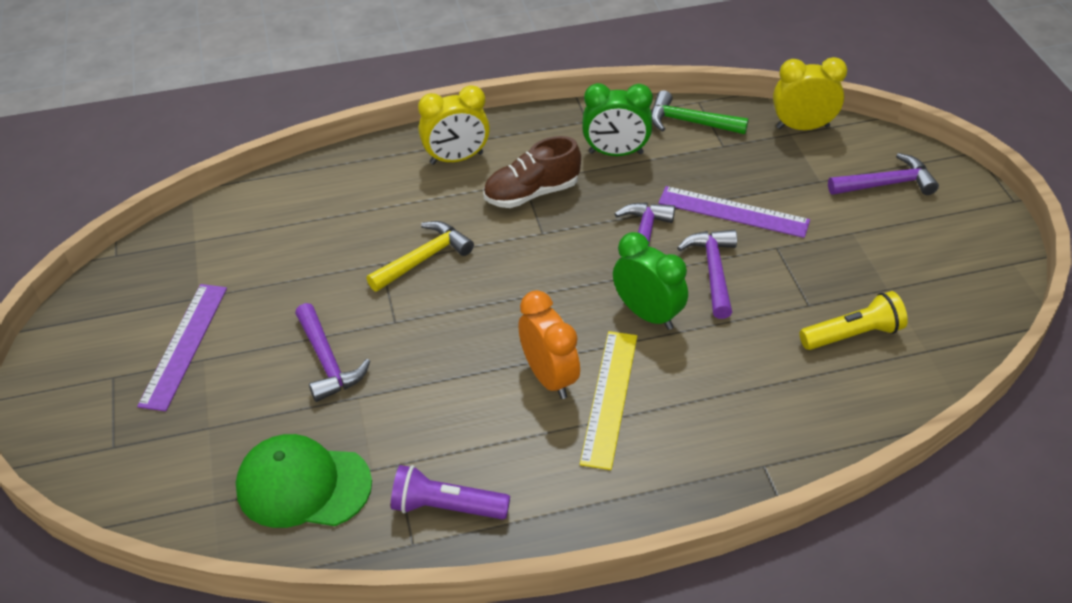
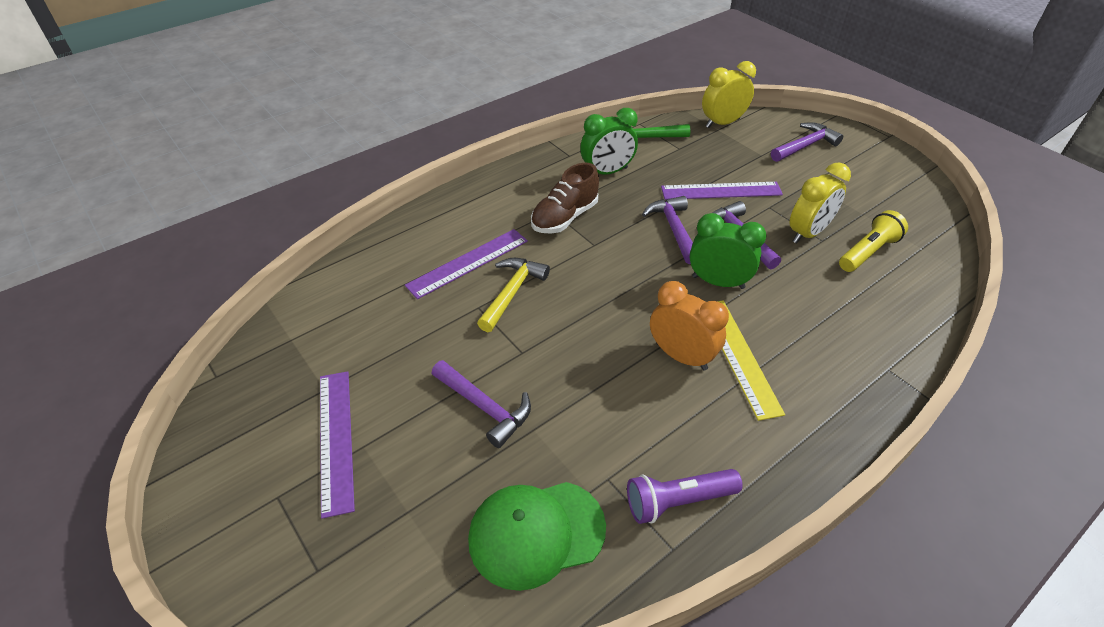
camera: 25 degrees left, 0 degrees up
yellow clock [418,85,490,165] -> yellow clock moved to [789,162,851,243]
none -> purple ruler [405,229,528,299]

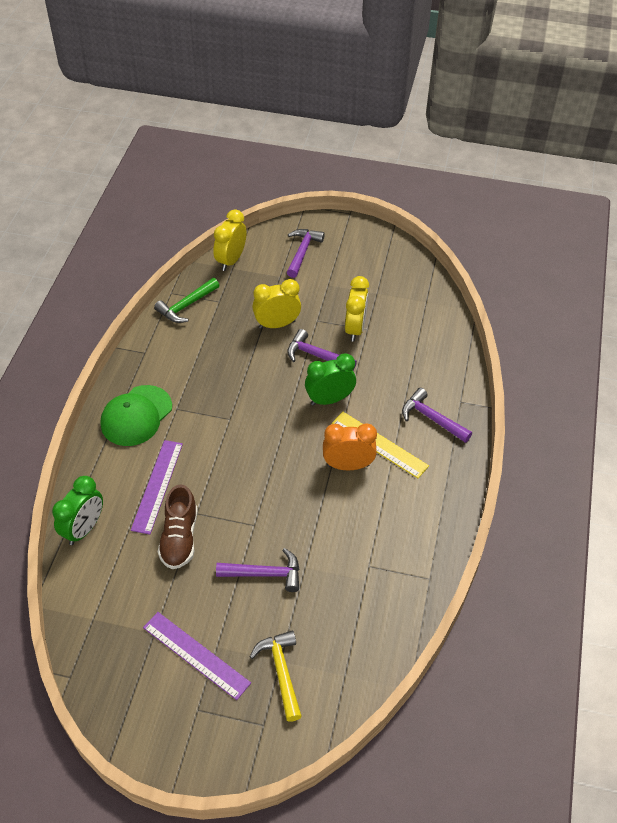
camera: 40 degrees left, 5 degrees up
green cap [468,482,606,591] -> green cap moved to [101,385,172,446]
yellow hammer [477,258,550,332] -> yellow hammer moved to [250,630,302,722]
brown shoe [531,163,599,234] -> brown shoe moved to [158,484,197,569]
green clock [580,108,638,175] -> green clock moved to [52,476,103,545]
purple flashlight [627,469,743,524] -> none
purple hammer [642,196,693,264] -> purple hammer moved to [402,388,472,443]
purple ruler [661,182,783,200] -> yellow clock [252,279,301,329]
yellow flashlight [839,210,908,272] -> none

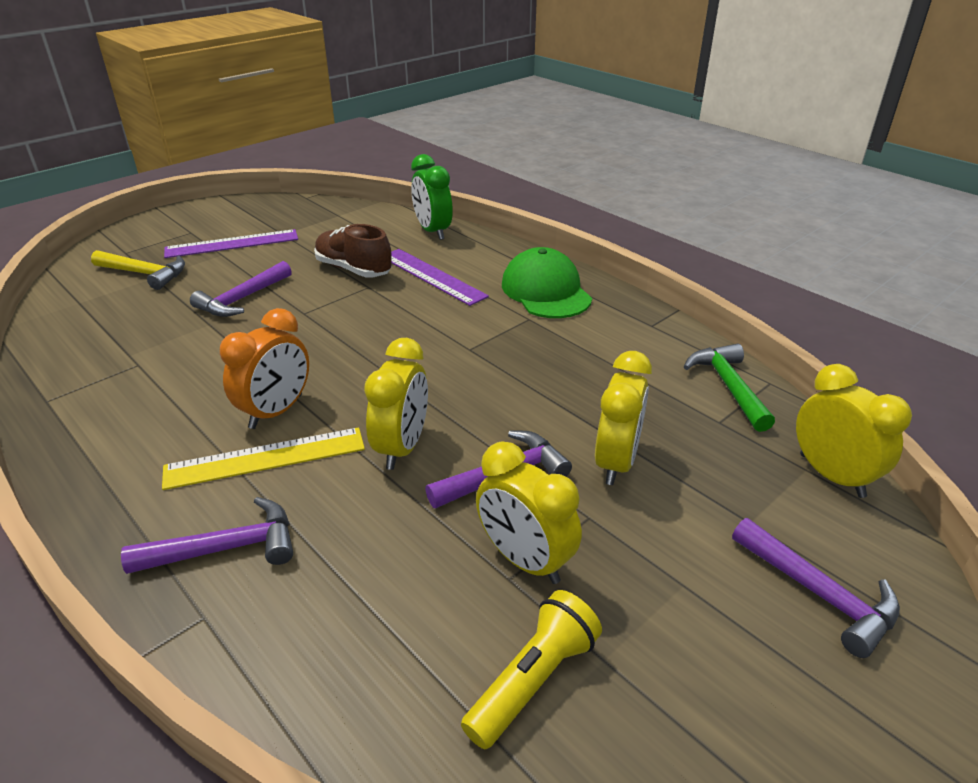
camera: 125 degrees right, 15 degrees down
green clock [305,353,356,406] -> yellow clock [364,338,428,470]
none -> yellow flashlight [461,590,602,749]

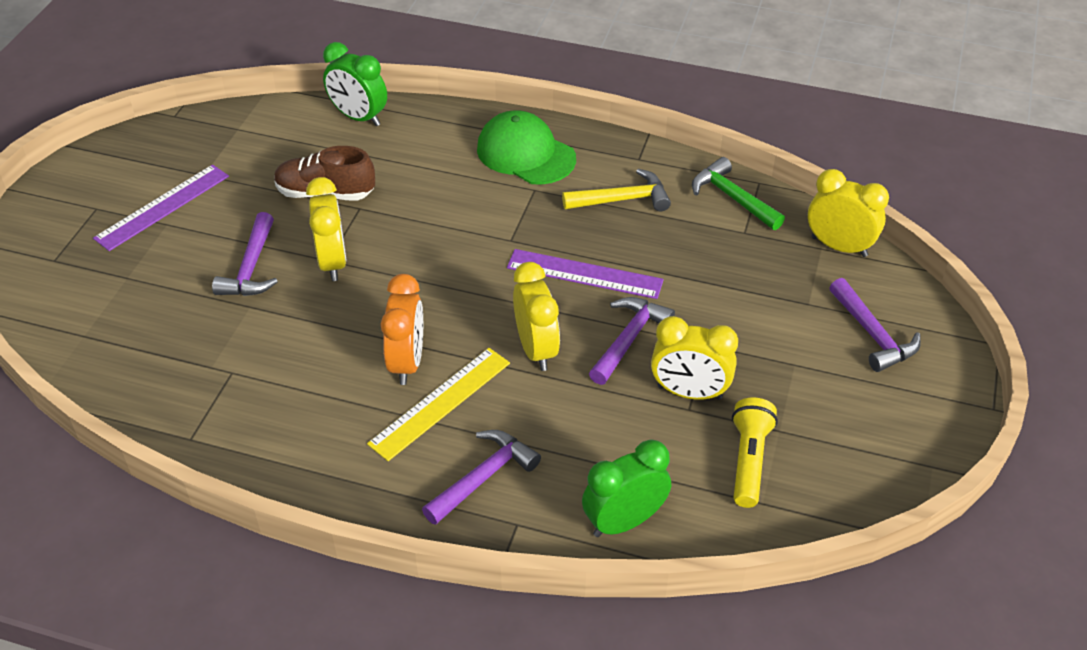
camera: 30 degrees left, 10 degrees up
yellow hammer [91,250,185,290] -> yellow hammer moved to [562,169,671,211]
purple ruler [391,249,489,306] -> purple ruler moved to [507,249,664,299]
yellow clock [595,351,652,485] -> yellow clock moved to [306,177,347,281]
purple hammer [732,518,900,658] -> purple hammer turned 45 degrees clockwise [829,278,921,372]
none -> green clock [582,439,671,537]

